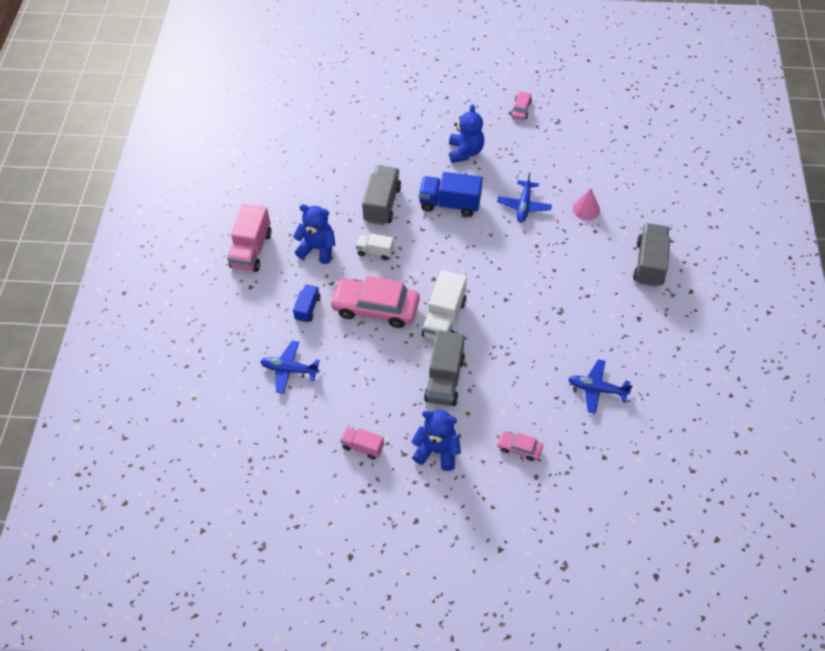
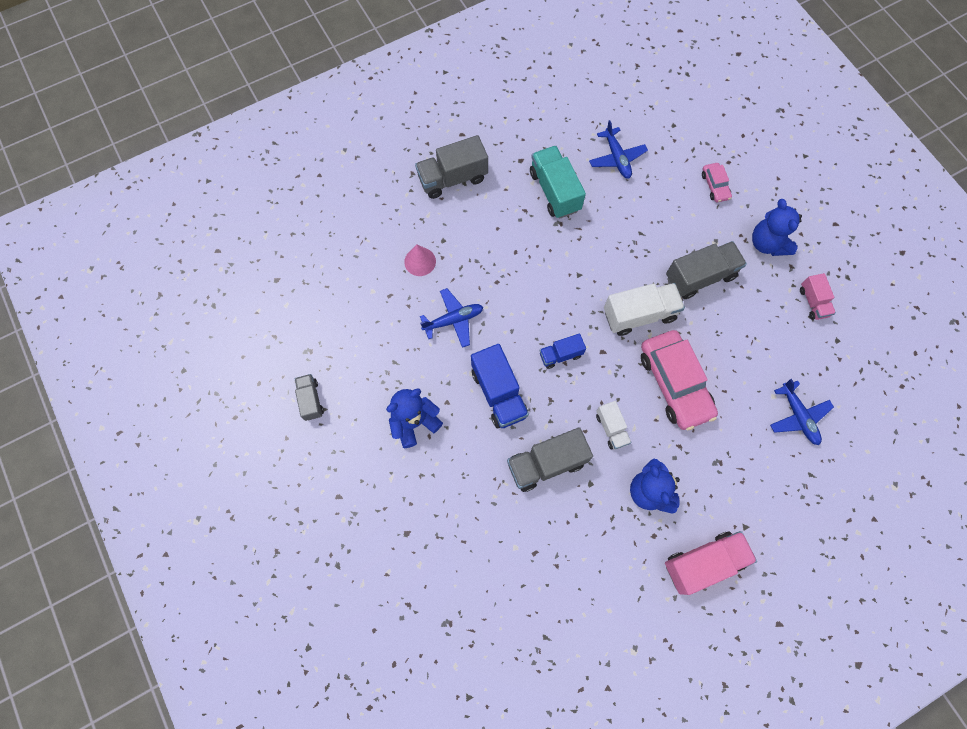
camera: 125 degrees left, 15 degrees up
blue truck [293,284,321,323] -> blue truck moved to [539,333,586,369]
pink car [511,91,532,120] -> grey truck [295,374,324,421]
none -> turquoise truck [530,146,586,219]

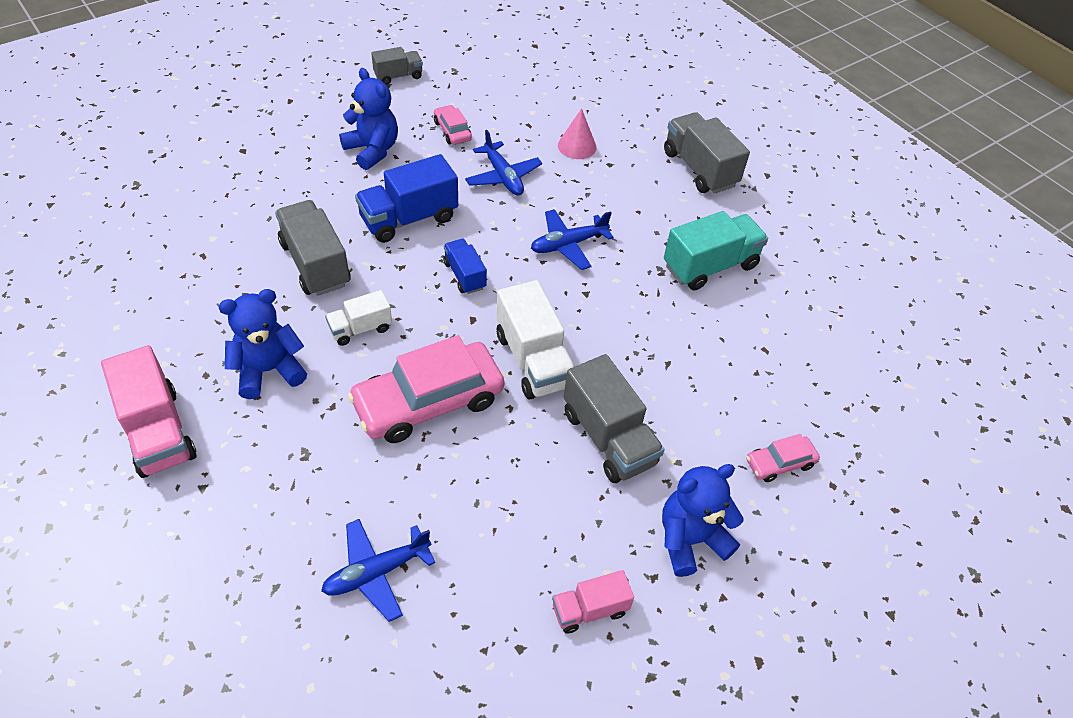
camera: 80 degrees right, 20 degrees down
blue plane [589,120,648,179] -> blue plane moved to [531,209,614,270]
none -> pink car [434,105,472,145]

